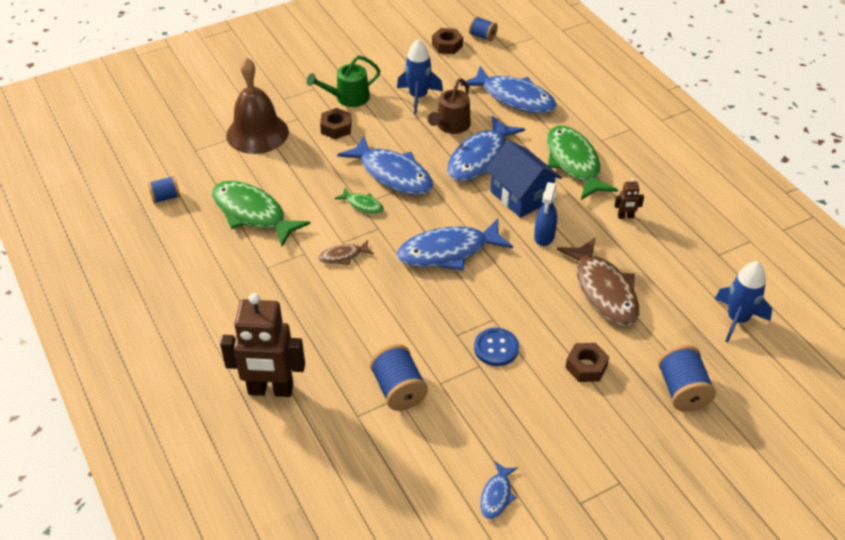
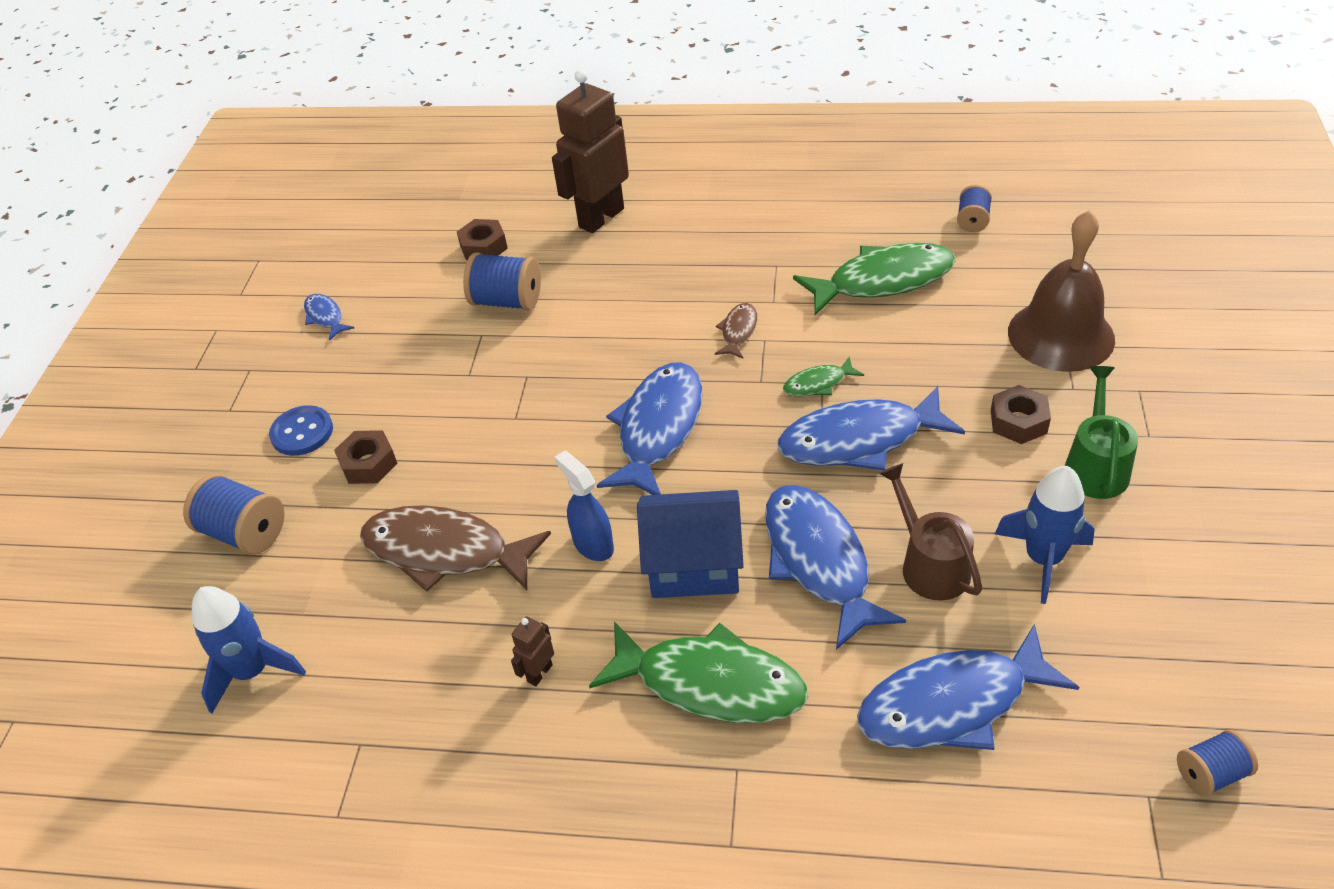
camera: 130 degrees right, 0 degrees up
brown nut [432,28,463,54] -> brown nut moved to [457,219,508,261]
blue button [474,328,519,366] -> blue button moved to [269,405,333,456]

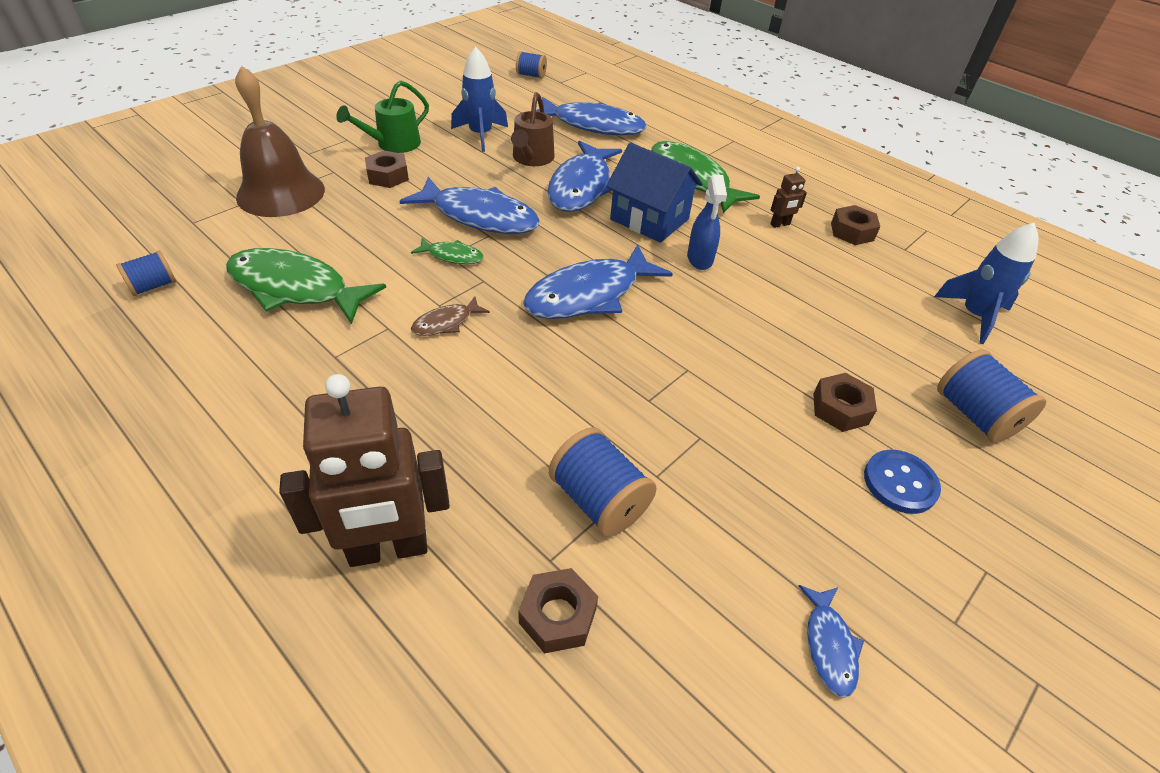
camera: 150 degrees left, 0 degrees up
brown fish [360,505,551,592] -> none
none -> brown nut [831,205,880,245]

